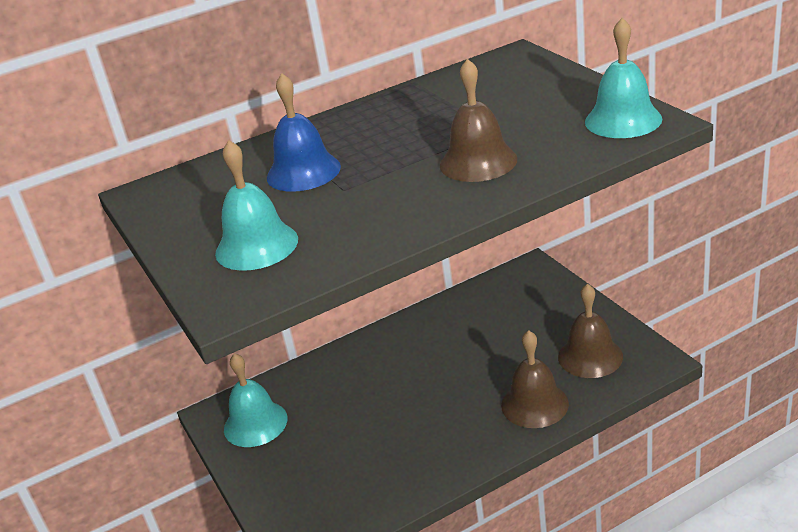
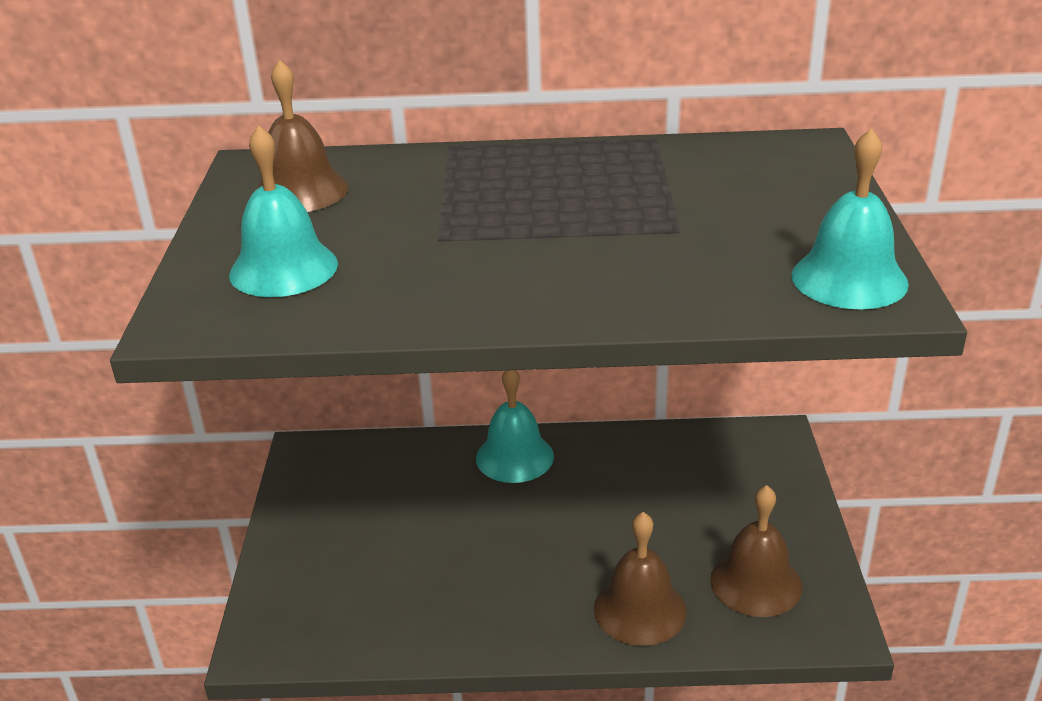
camera: 25 degrees right, 0 degrees up
turquoise bell [224,353,288,447] -> turquoise bell moved to [476,370,554,483]
blue bell [267,73,341,192] -> none
brown bell [440,59,517,182] -> brown bell moved to [254,60,349,212]

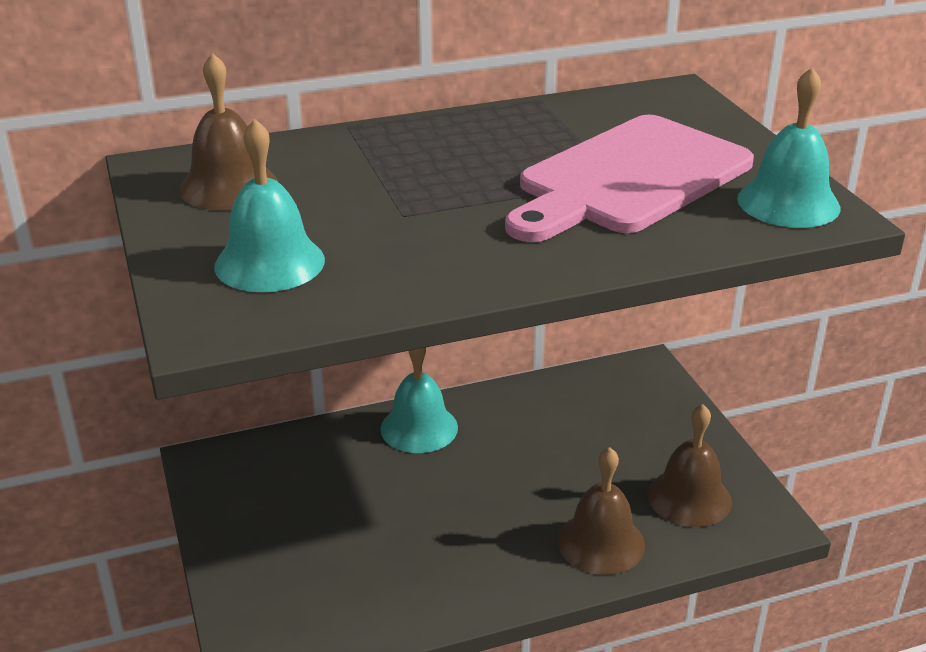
camera: 20 degrees left, 0 degrees up
none -> pink cutting board [505,115,754,242]

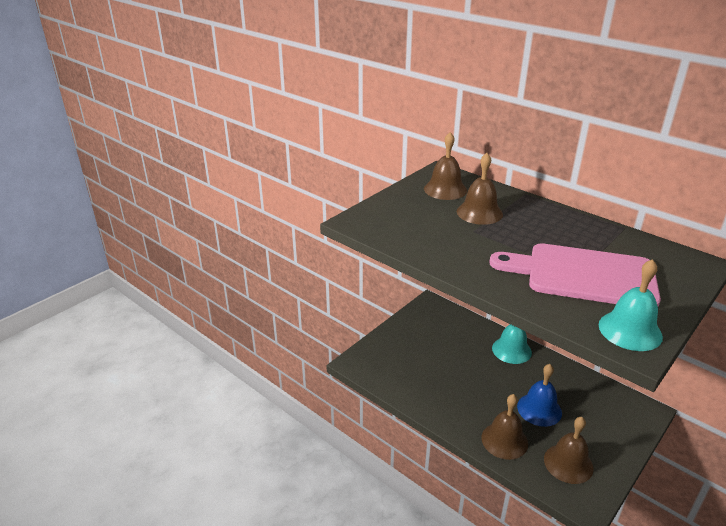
camera: 60 degrees right, 0 degrees up
turquoise bell [214,118,325,292] -> none
none -> brown bell [457,153,503,225]
none -> blue bell [517,364,562,427]

